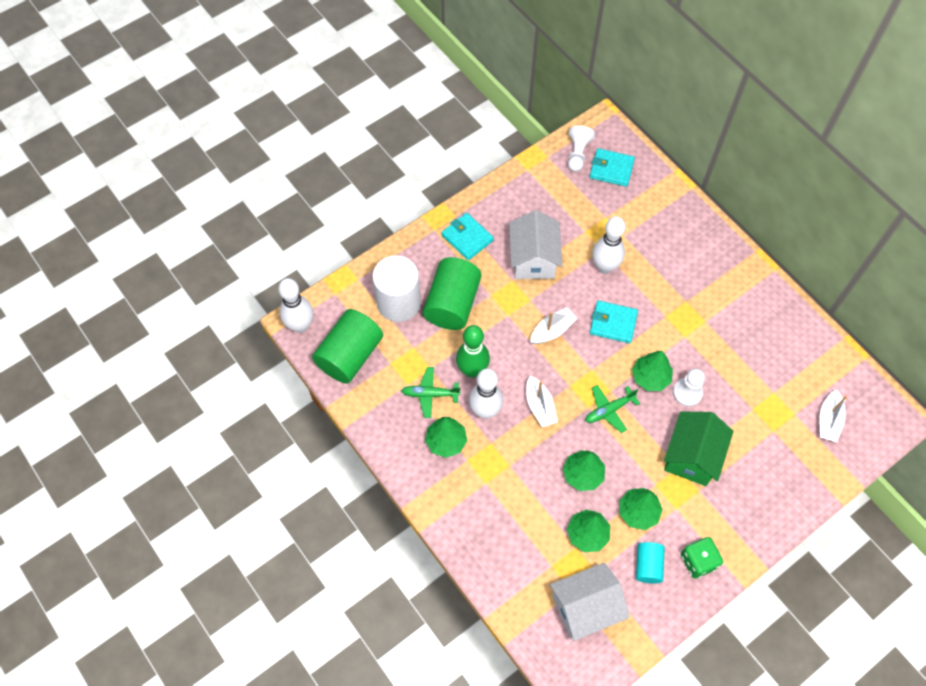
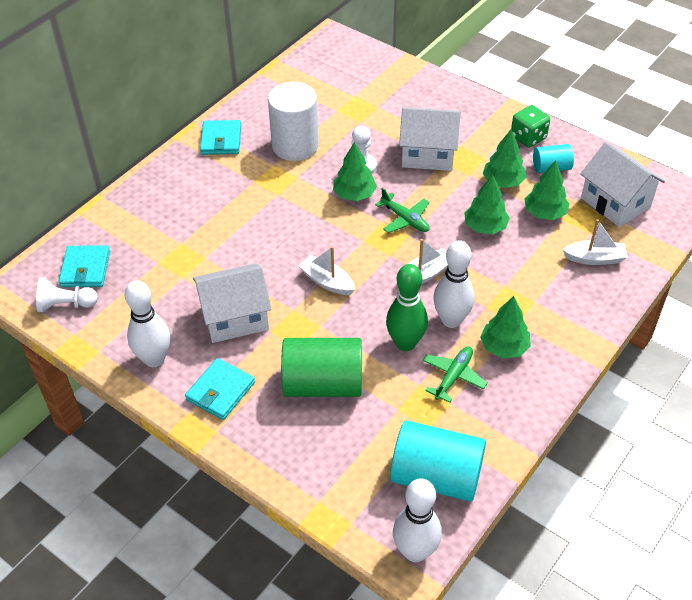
camera: 105 degrees left, 15 degrees down
green cylinder [312,309,383,383] -> turquoise cylinder [390,421,486,502]
white cylinder [372,256,421,322] -> white cylinder moved to [268,82,319,161]
green plane [401,367,461,418] -> green plane turned 135 degrees counterclockwise [423,346,488,403]
turquoise wallet [590,300,638,343] -> turquoise wallet moved to [200,120,241,155]
white bowling pin [592,216,625,274] -> white bowling pin moved to [124,280,170,367]
green house [664,411,734,486] -> white house [399,107,461,171]
white boat [820,390,847,442] -> white boat moved to [562,219,628,265]

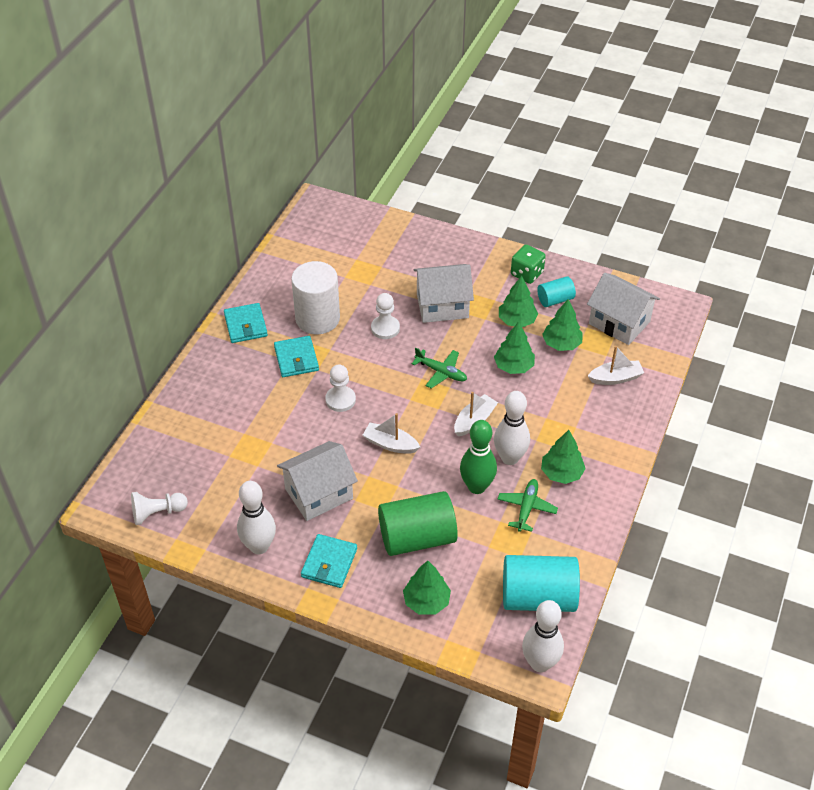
camera: 15 degrees left, 0 degrees up
turquoise wallet [58,245,110,287] -> turquoise wallet moved to [274,336,319,377]
green tree [333,142,377,201] -> green tree moved to [403,561,451,615]
none -> white pawn [325,364,356,412]

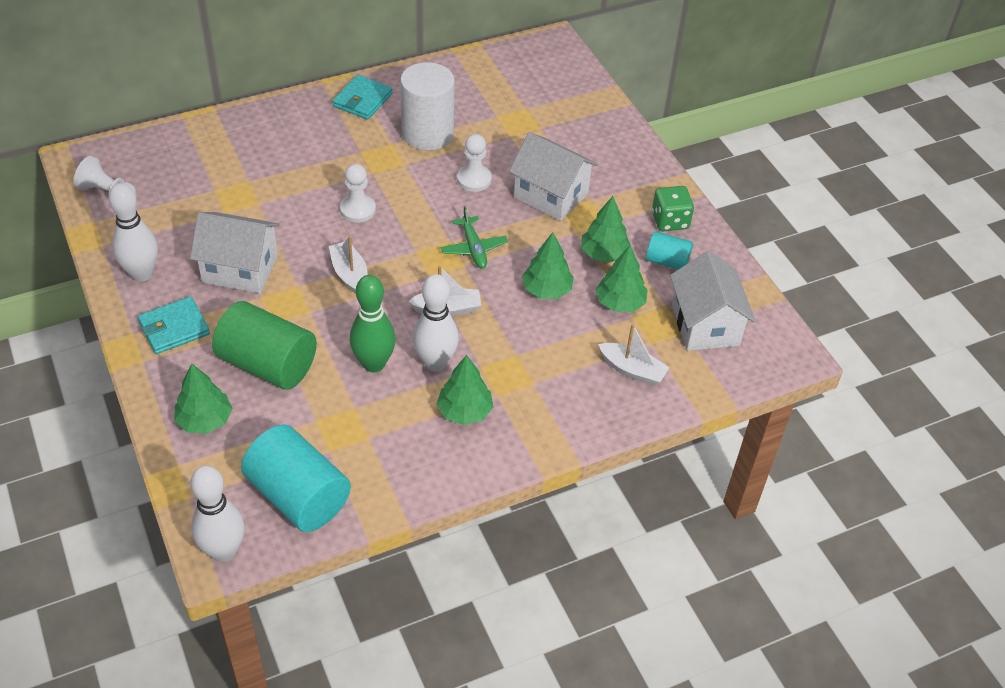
camera: 40 degrees right, 0 degrees up
turquoise wallet [274,336,319,377] -> none
green plane [497,479,558,532] -> none

